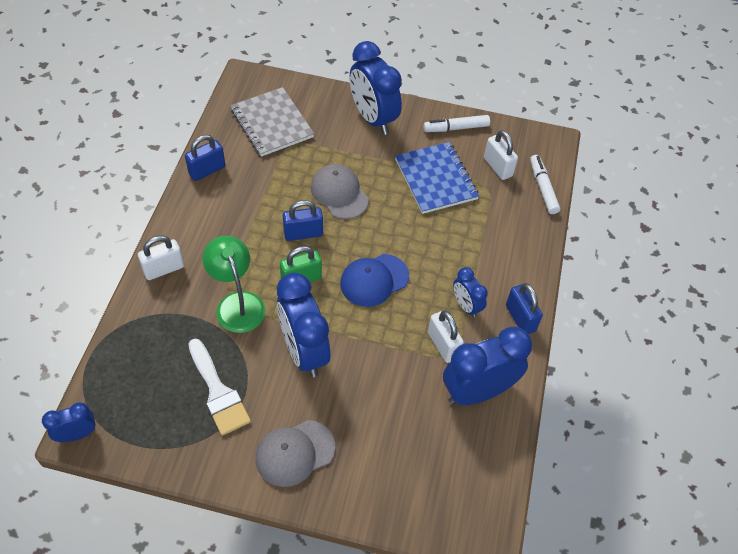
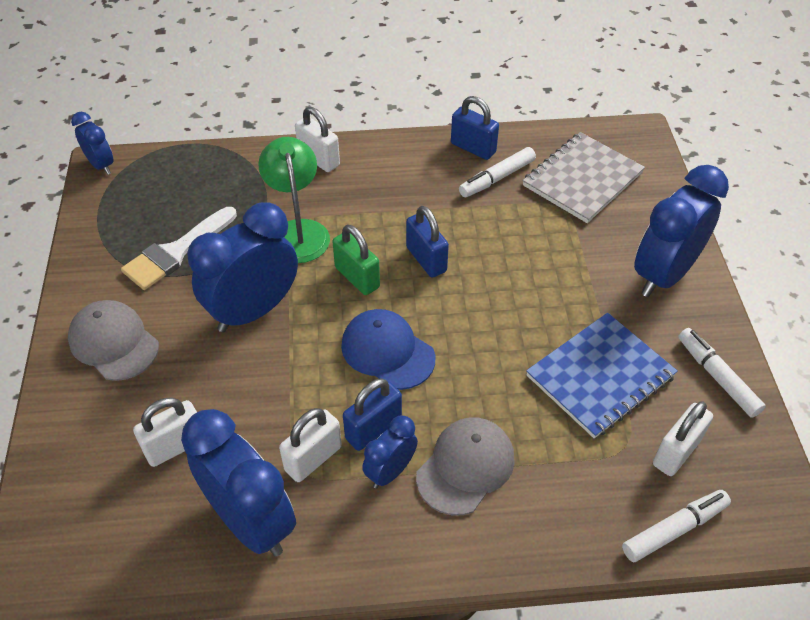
camera: 75 degrees right, 5 degrees down
green lamp [203,236,265,333] -> green lamp turned 60 degrees counterclockwise [258,137,330,263]
grey cap [311,164,369,219] -> grey cap moved to [416,417,515,515]
blue padlock [506,283,543,334] -> blue padlock moved to [343,379,402,451]
none -> white padlock [133,397,197,467]
none -> white marker [459,147,536,197]

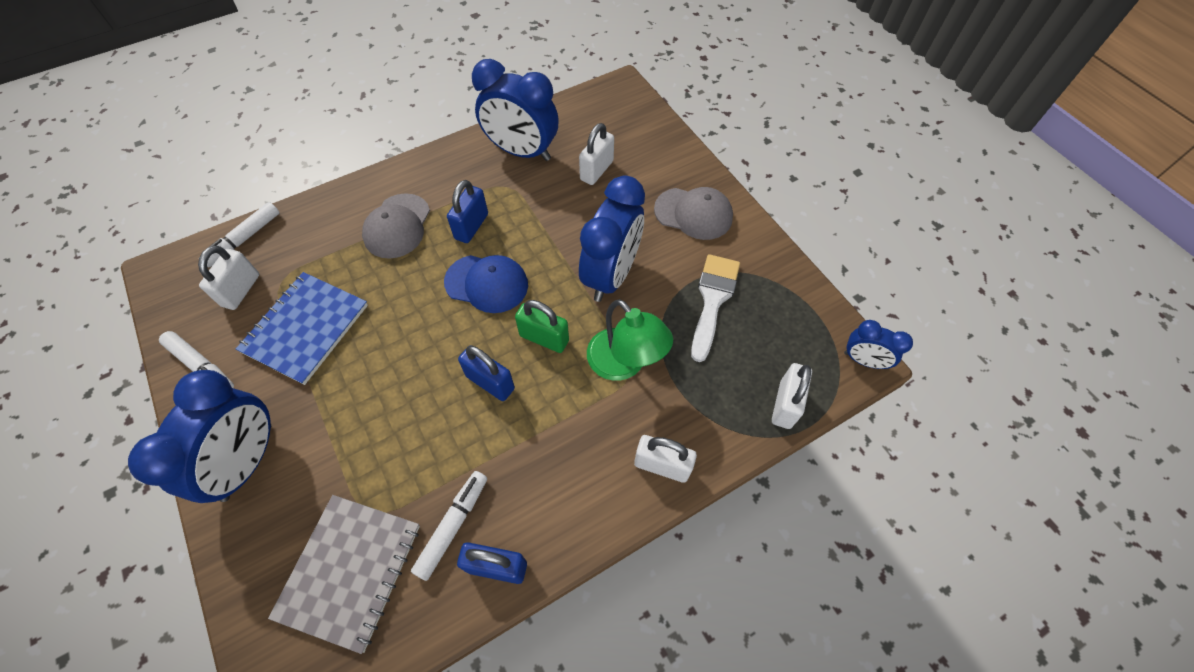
camera: 155 degrees right, 10 degrees up
white padlock [279,408,342,482] -> white padlock moved to [772,363,812,429]
blue clock [362,415,418,488] -> none

